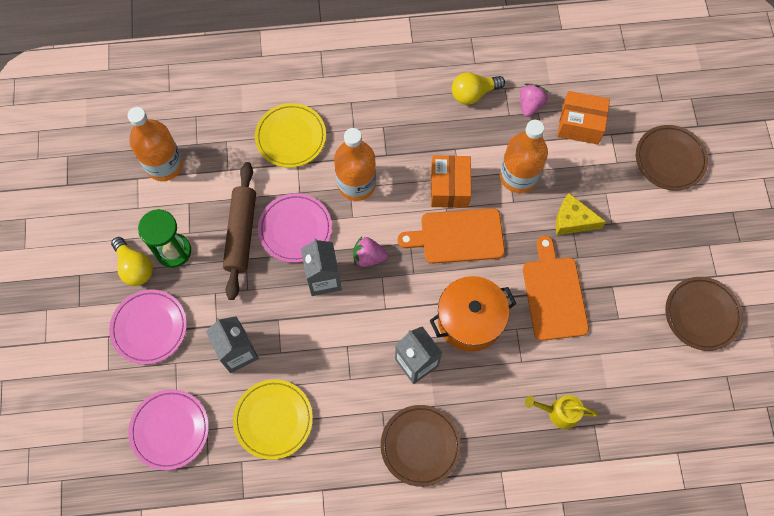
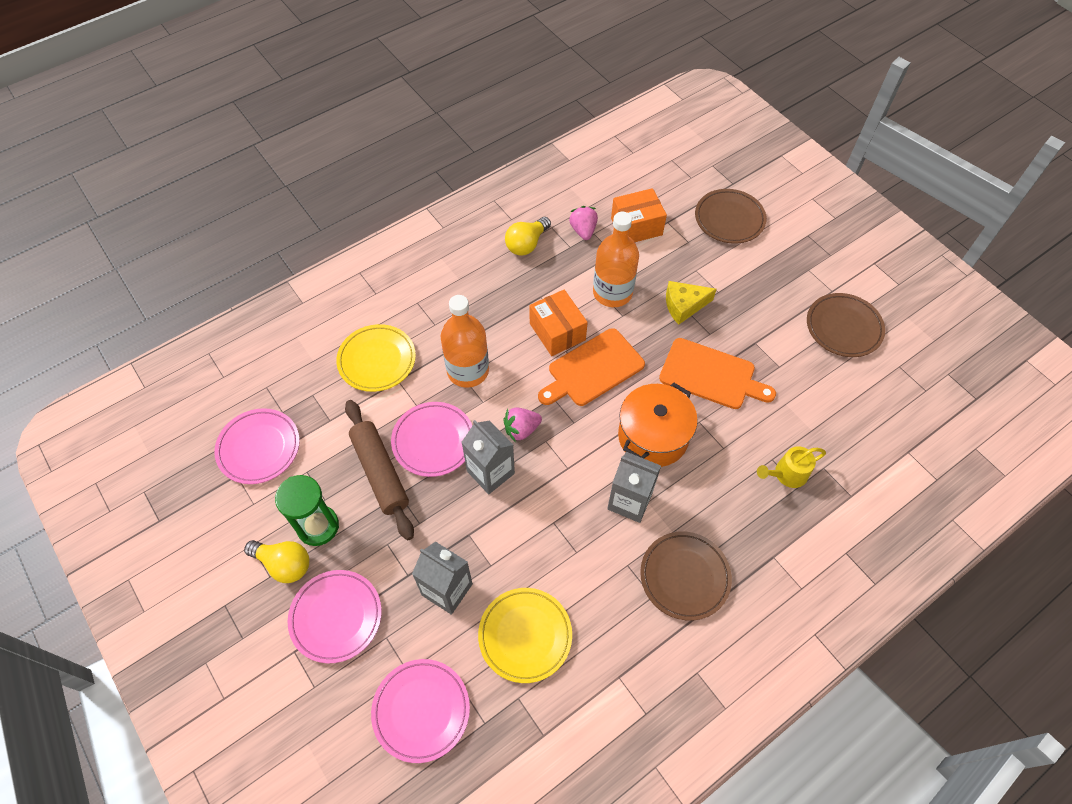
camera: 30 degrees left, 10 degrees down
orange bottle [128,107,183,181] -> pink plate [214,408,300,484]
orange cutting board [523,235,589,341] -> orange cutting board turned 150 degrees clockwise [659,338,776,409]

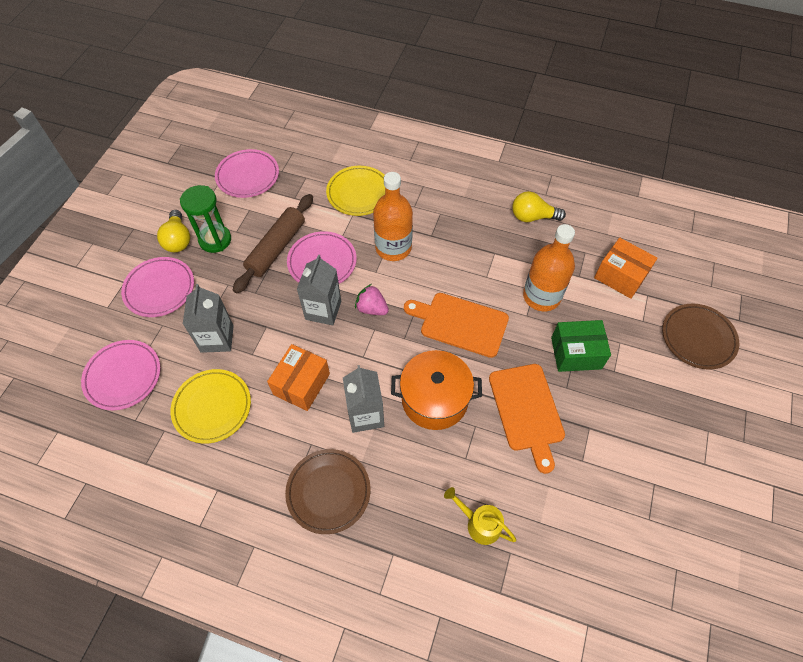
camera: 55 degrees right, 0 degrees up
orange box [529,290,588,356] -> orange box moved to [267,344,330,411]
pink strawberry [569,206,598,240] -> none
yellow cheese [666,281,717,325] -> green box [551,320,611,372]
brown plate [807,293,885,357] -> none

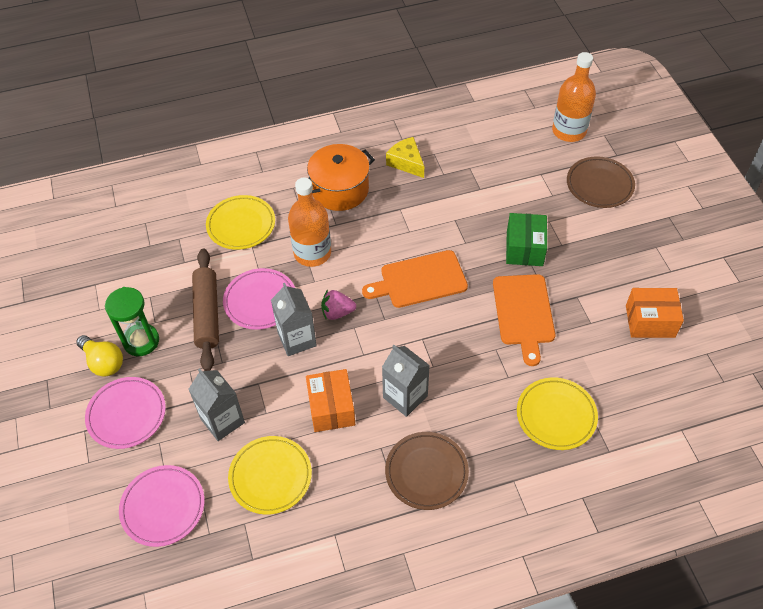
camera: 35 degrees left, 5 degrees down
pink plate [215,149,279,198] -> none
orange pot [391,350,482,430] -> orange pot moved to [307,144,375,211]
yellow watering can [444,487,517,545] -> yellow plate [517,378,598,450]
orange cutting board [489,364,565,474] -> orange cutting board turned 45 degrees clockwise [493,274,555,366]
yellow light bulb [512,191,566,222] -> yellow cheese [386,137,424,178]
orange bottle [523,224,575,311] -> orange bottle moved to [552,52,596,142]
green box [551,320,611,372] -> green box turned 45 degrees counterclockwise [506,213,547,266]
orange box [594,238,658,299] -> orange box moved to [626,288,684,338]

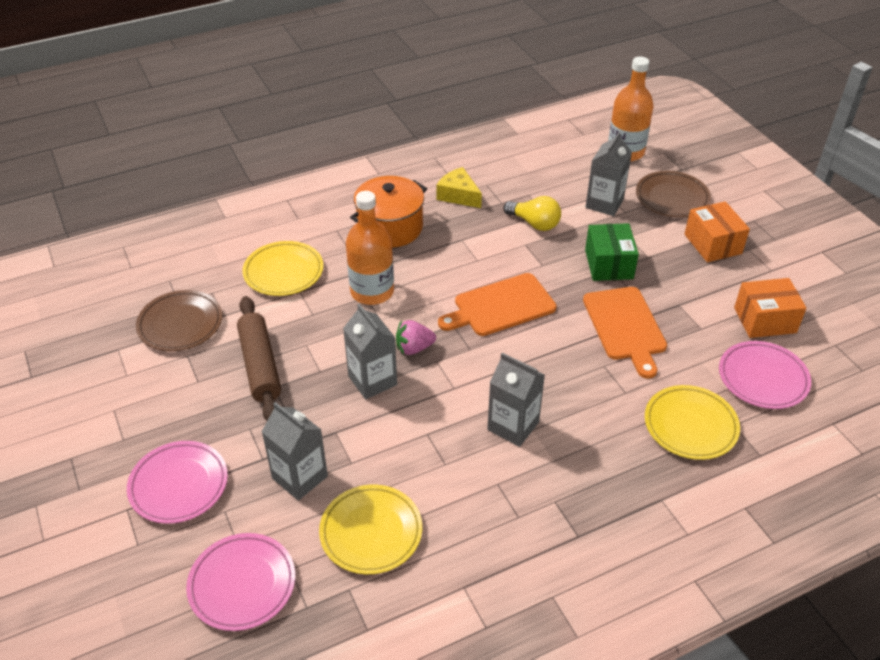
camera: 10 degrees left, 10 degrees down
yellow light bulb [76,335,123,377] -> yellow light bulb moved to [504,196,561,231]
green hourglass [105,287,159,356] -> none
pink plate [223,268,295,330] -> pink plate moved to [719,341,811,409]
orange box [306,369,355,432] -> orange box moved to [685,201,750,262]
brown plate [385,432,469,510] -> brown plate moved to [136,290,222,351]
none -> grey carton [585,131,632,216]

